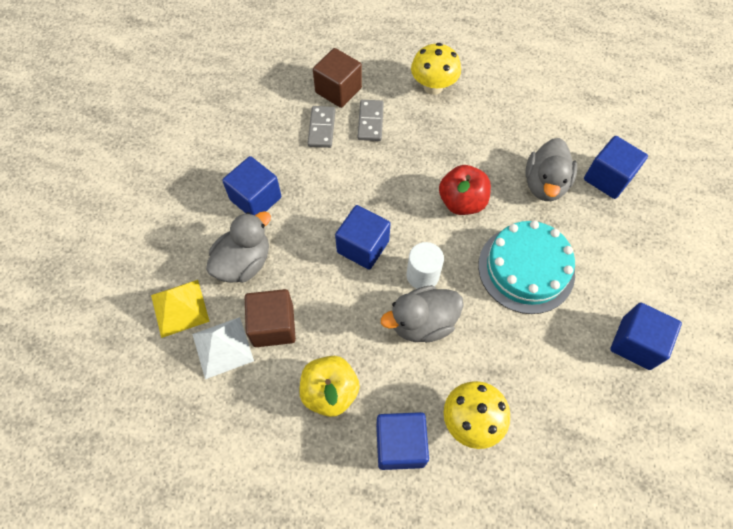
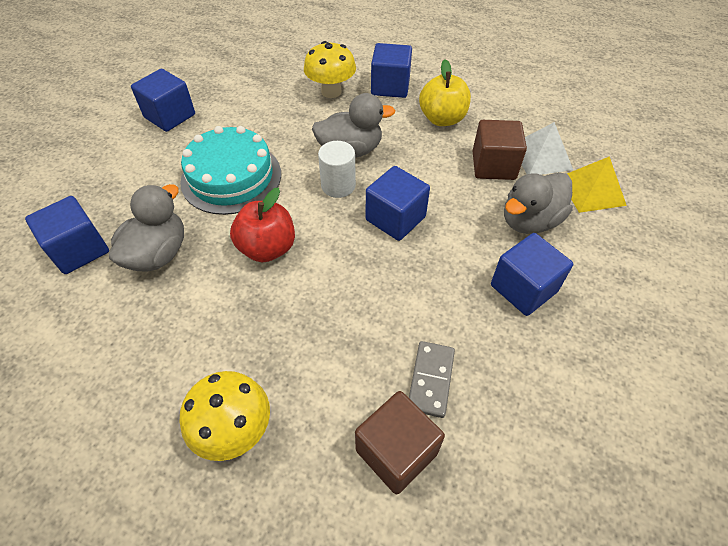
camera: 170 degrees left, 10 degrees down
grey domino [358,100,384,141] -> none

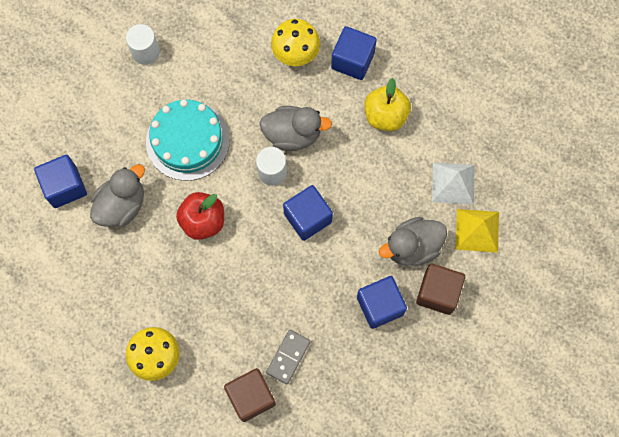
camera: 15 degrees right, 20 degrees up
blue cube [131,69,195,132] -> white cylinder [126,24,160,65]
brown cube [473,120,527,180] -> brown cube moved to [416,264,465,315]

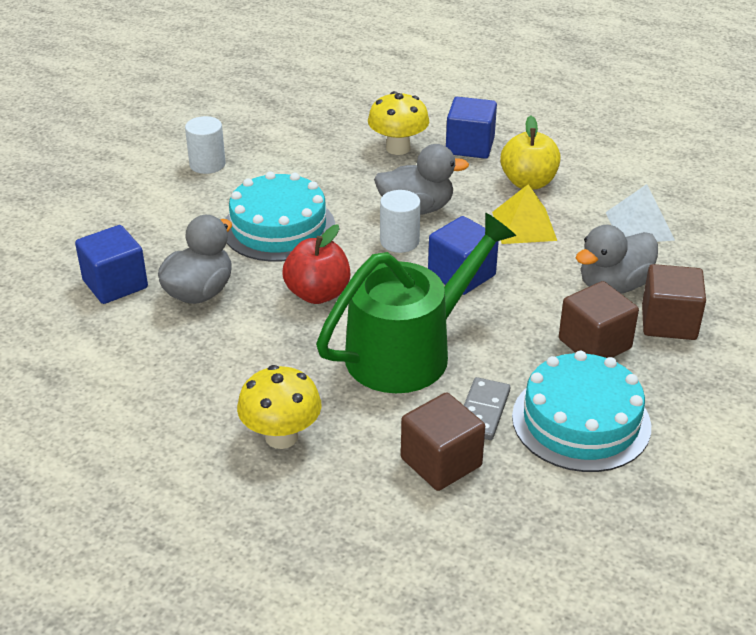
camera: 10 degrees left, 35 degrees down
blue cube [357,276,407,329] -> brown cube [559,281,639,358]
yellow pyramid [456,209,499,253] -> yellow pyramid moved to [492,184,557,244]
none -> green watering can [316,213,516,393]
none -> turquoise cake [512,351,651,472]

